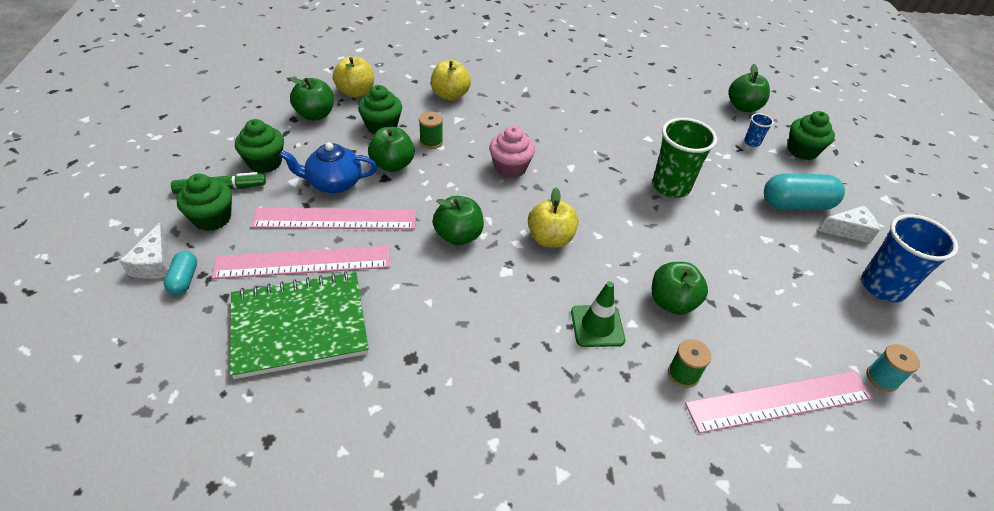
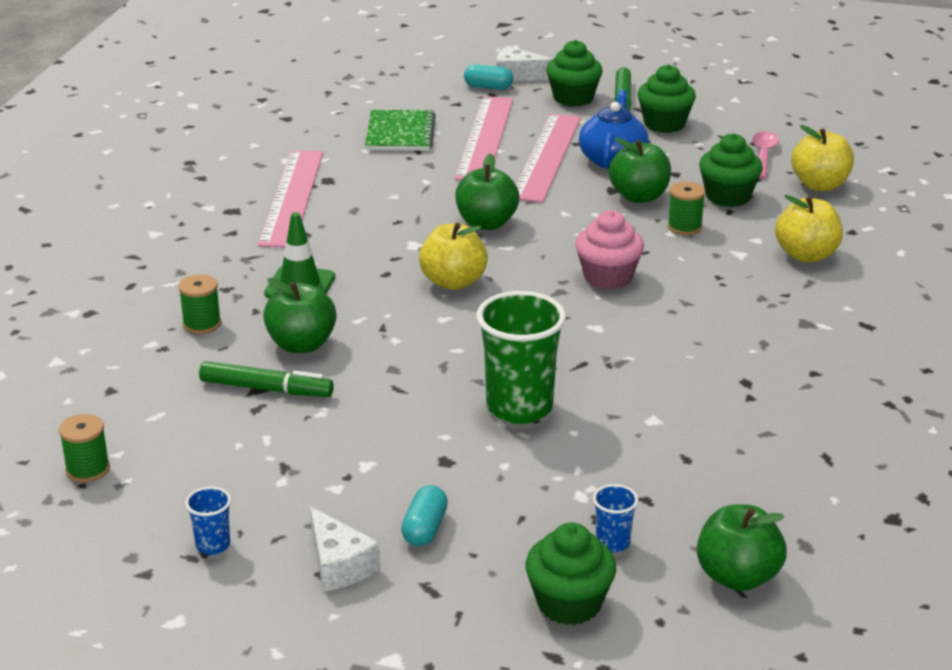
camera: 110 degrees right, 15 degrees down
green notebook [230,271,369,379] -> green notebook [365,110,436,151], size x0.63
green apple [289,77,334,121] -> pink spoon [752,131,779,179]
pink ruler [685,371,874,433] -> pink ruler moved to [258,150,323,247]
turquoise capsule [764,174,845,210] -> turquoise capsule [401,485,448,546], size x0.54
white cheese [818,206,880,243] -> white cheese turned 45 degrees counterclockwise [310,507,380,592]
blue cup [861,214,958,302] -> blue cup [185,487,231,555], size x0.46
turquoise spool [866,344,920,392] -> green spool [59,414,110,482]
none -> green marker [199,361,334,397]

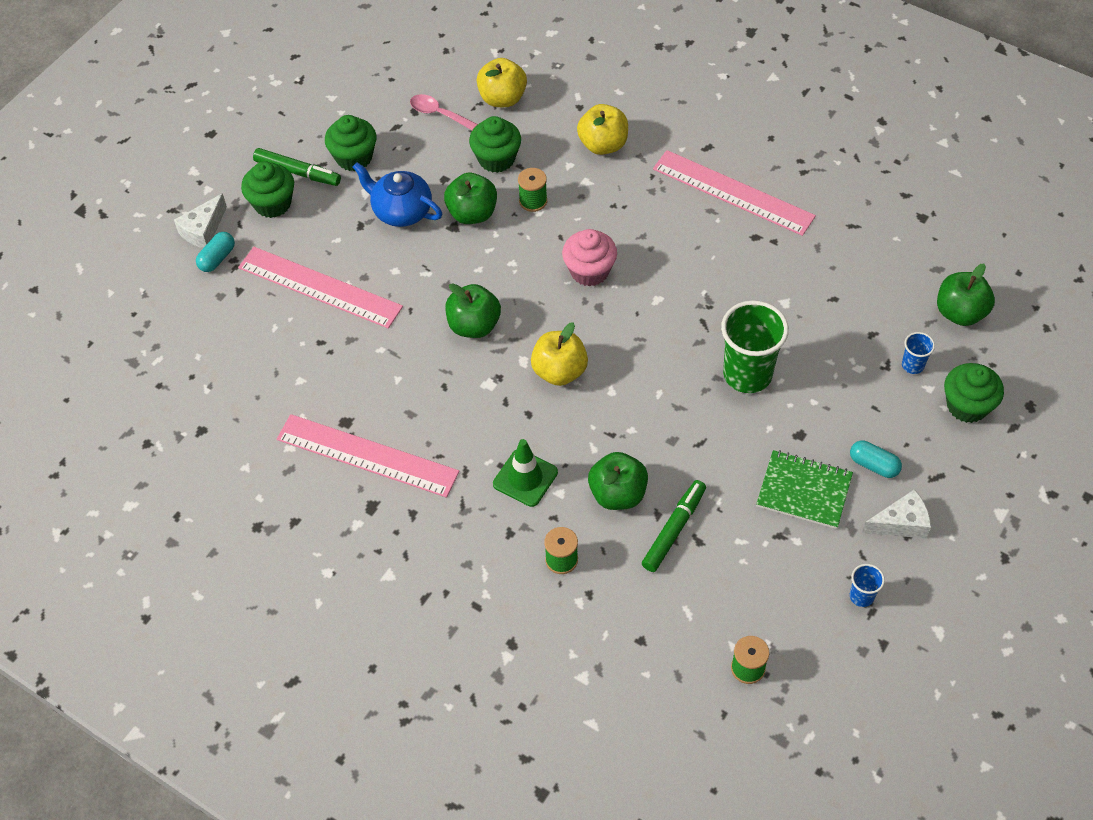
camera: 70 degrees left, 25 degrees up
green notebook [365,110,436,151] -> green notebook moved to [756,450,853,529]
pink ruler [516,114,581,203] -> pink ruler moved to [653,150,816,236]

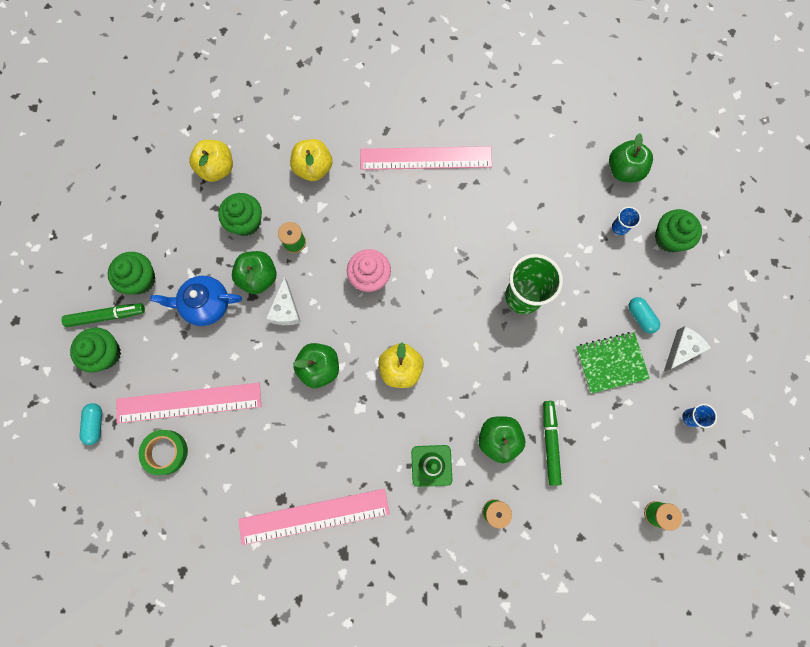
camera: 35 degrees left, 20 degrees up
white cheese [174,193,227,248] -> white cheese moved to [266,277,301,325]
pink spoon [410,94,478,130] -> none
turquoise capsule [850,440,902,478] -> turquoise capsule turned 60 degrees clockwise [628,297,660,333]
none -> green tape [139,430,188,475]

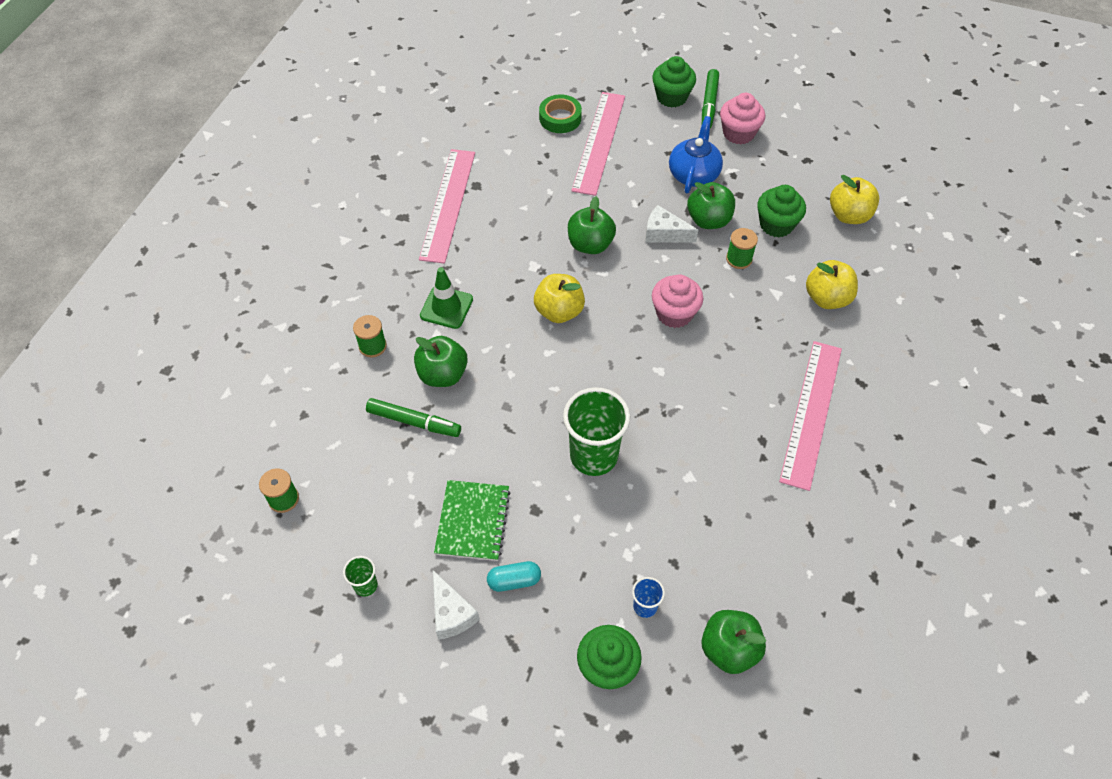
camera: 110 degrees right, 20 degrees down
turquoise capsule [80,403,102,445] -> none
green cupcake [108,252,155,294] -> pink cupcake [720,93,765,144]
blue cup [682,404,717,428] -> green cup [343,556,378,597]

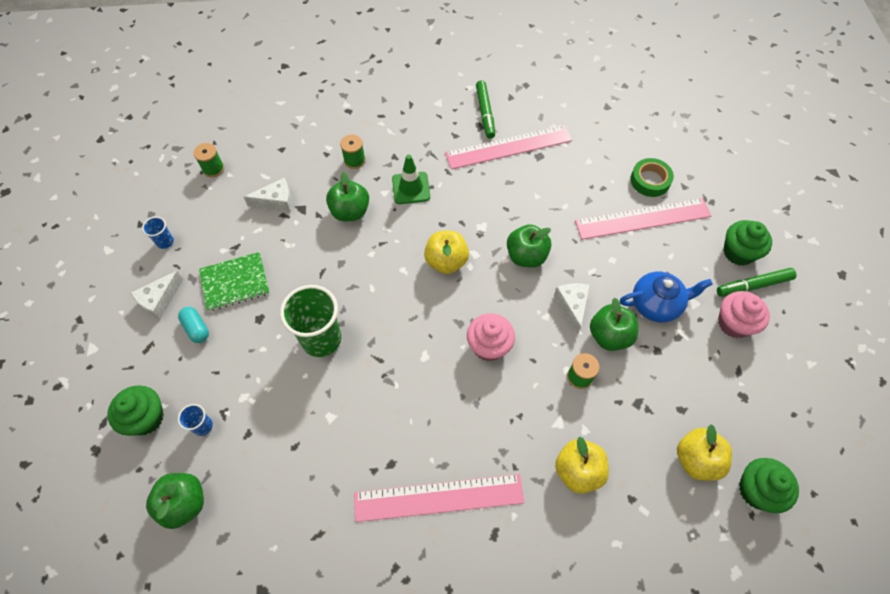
camera: 65 degrees right, 5 degrees up
green cup [343,556,378,597] -> blue cup [142,217,174,249]
green marker [366,398,461,437] -> green marker moved to [476,80,495,139]
green cupcake [757,185,806,237] -> green cupcake moved to [739,458,799,513]
none -> white cheese [244,178,292,212]

